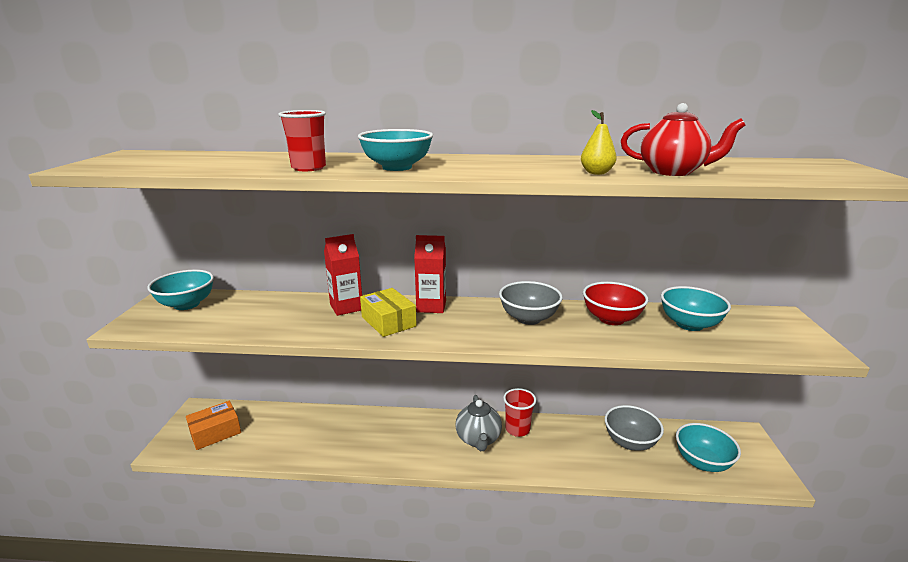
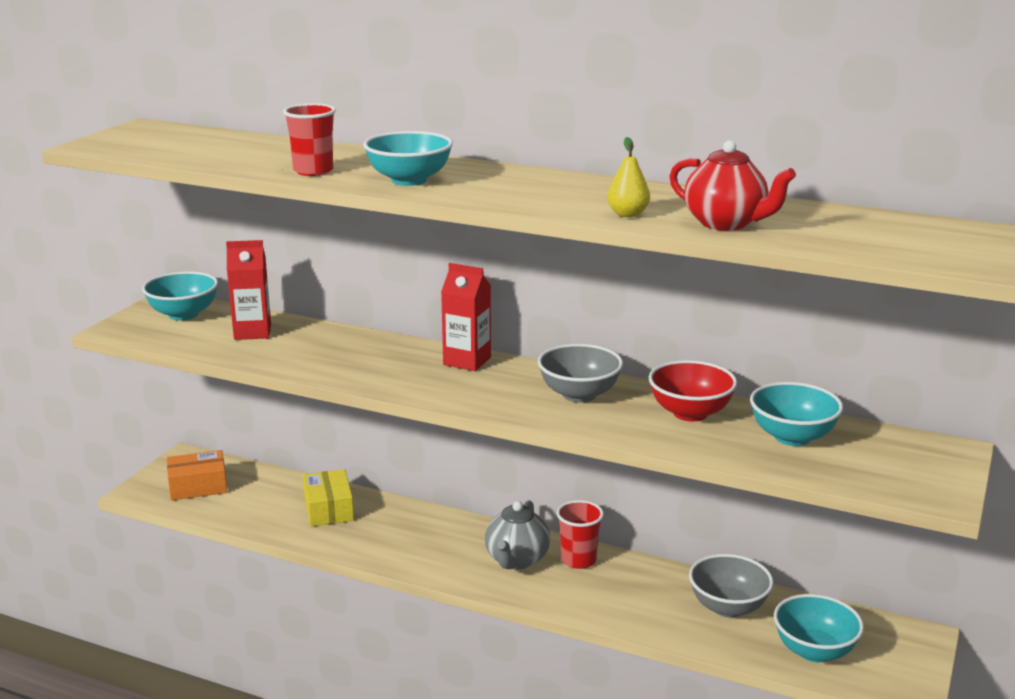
camera: 20 degrees right, 0 degrees up
red carton [324,234,362,316] -> red carton moved to [226,240,271,340]
yellow box [360,288,417,337] -> yellow box moved to [303,469,354,526]

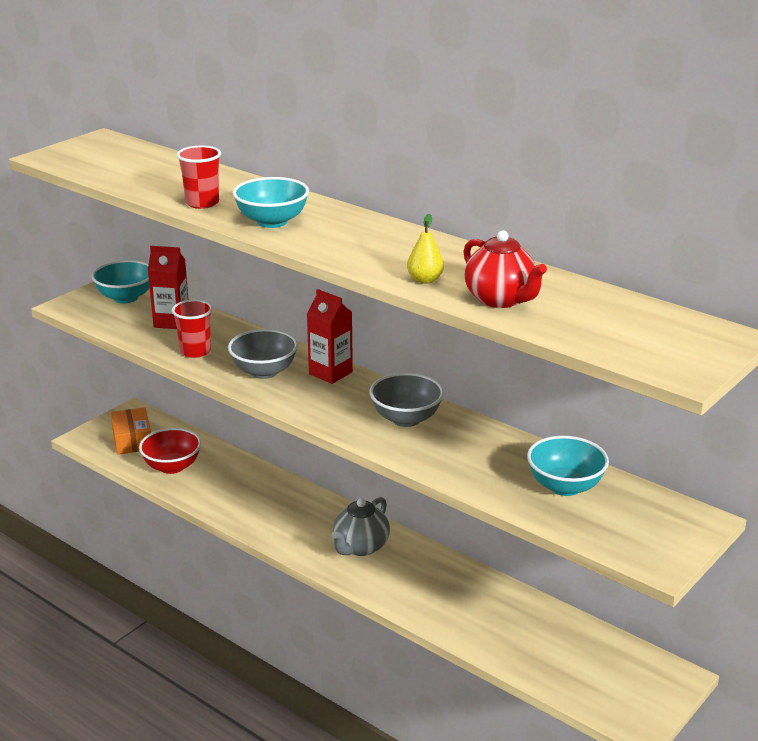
camera: 15 degrees right, 5 degrees up
orange box [167,450,227,500] -> orange box turned 75 degrees clockwise [110,407,151,455]
yellow box [303,469,354,526] -> none
red cup [557,500,604,569] -> red cup moved to [172,299,213,358]
red bowl [649,360,737,421] -> red bowl moved to [139,428,201,474]
grey bowl [689,554,774,618] -> grey bowl moved to [228,329,298,379]
turquoise bowl [774,594,864,662] -> none

